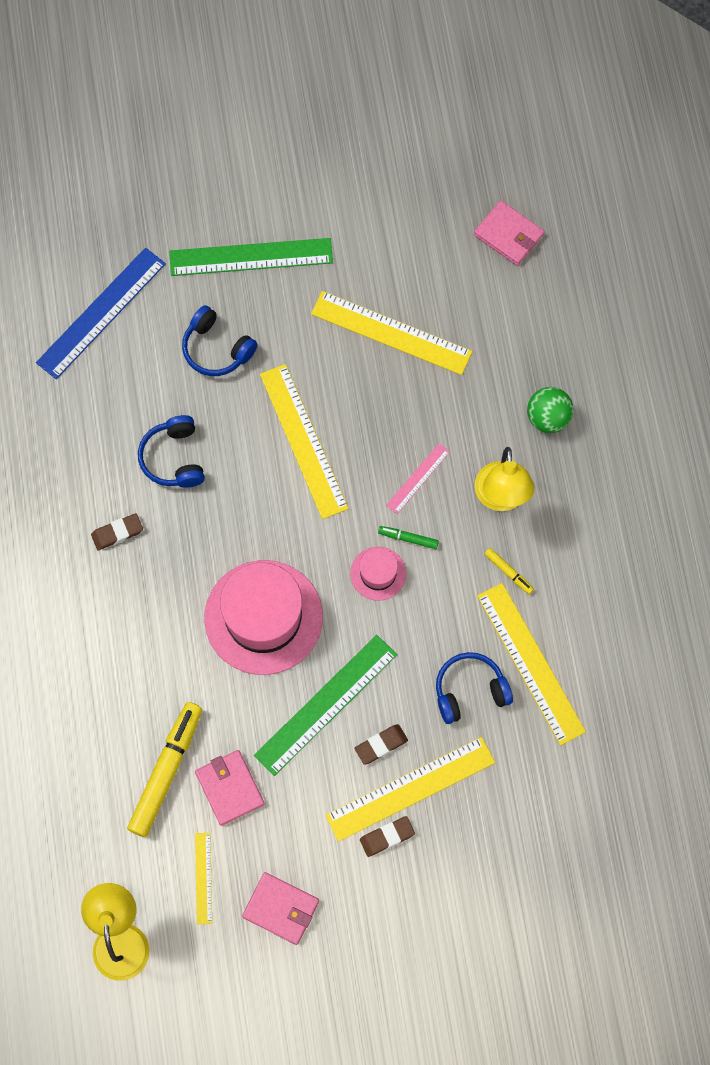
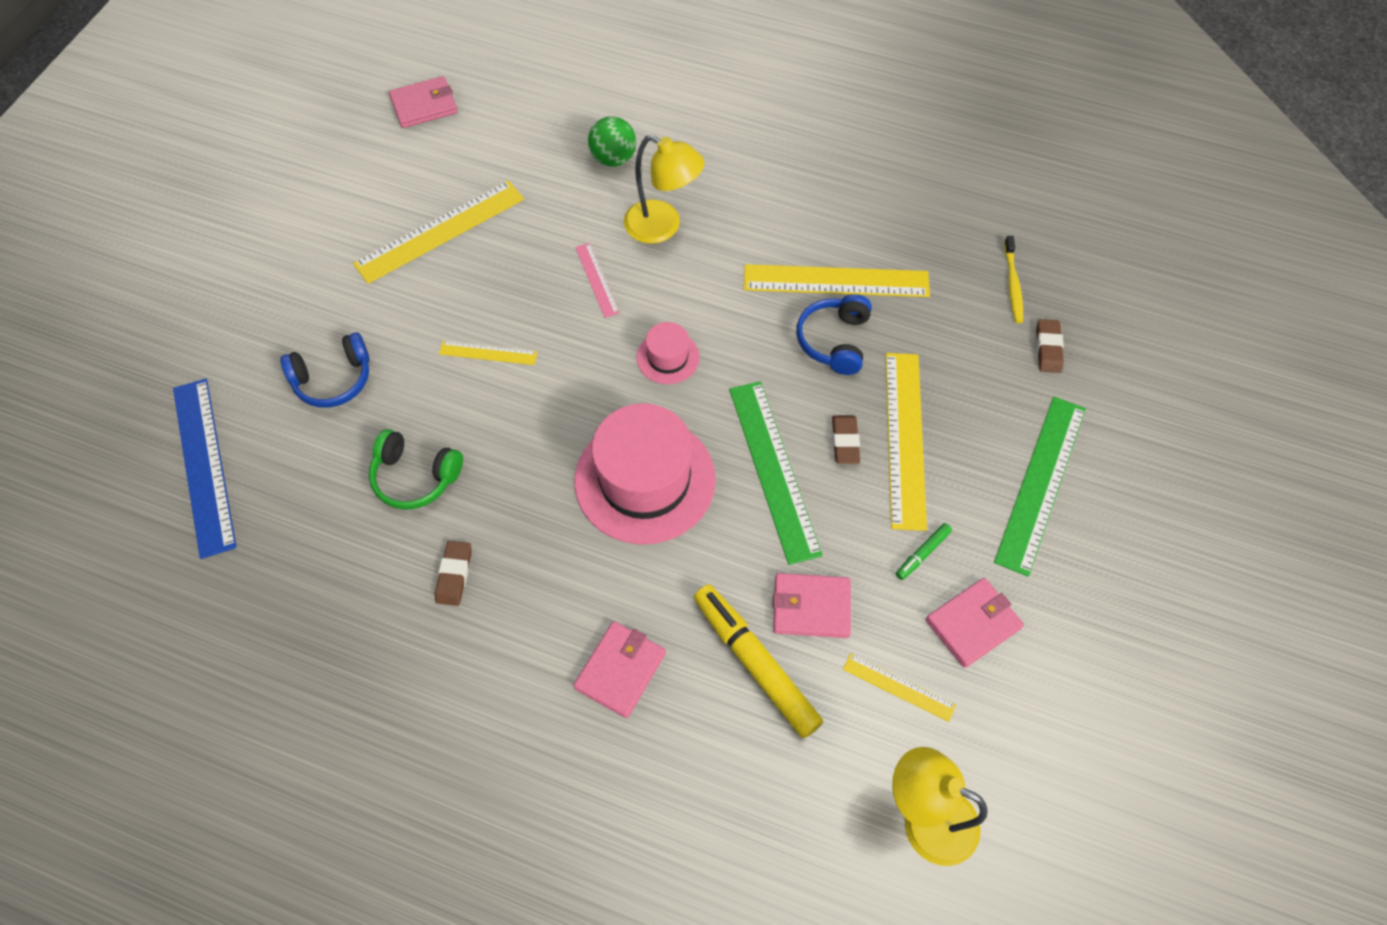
camera: 60 degrees left, 10 degrees down
blue headphones [138,415,205,488] -> green headphones [369,429,463,510]
green ruler [169,238,333,276] -> green ruler moved to [994,397,1086,577]
yellow ruler [260,364,349,519] -> yellow ruler [439,341,538,365], size x0.51
brown eraser [360,816,415,857] -> brown eraser moved to [1036,319,1064,373]
green marker [378,526,439,549] -> green marker moved to [896,523,952,580]
yellow marker [484,548,534,594] -> none
none -> pink wallet [573,621,666,718]
none -> yellow toothbrush [1004,236,1023,323]

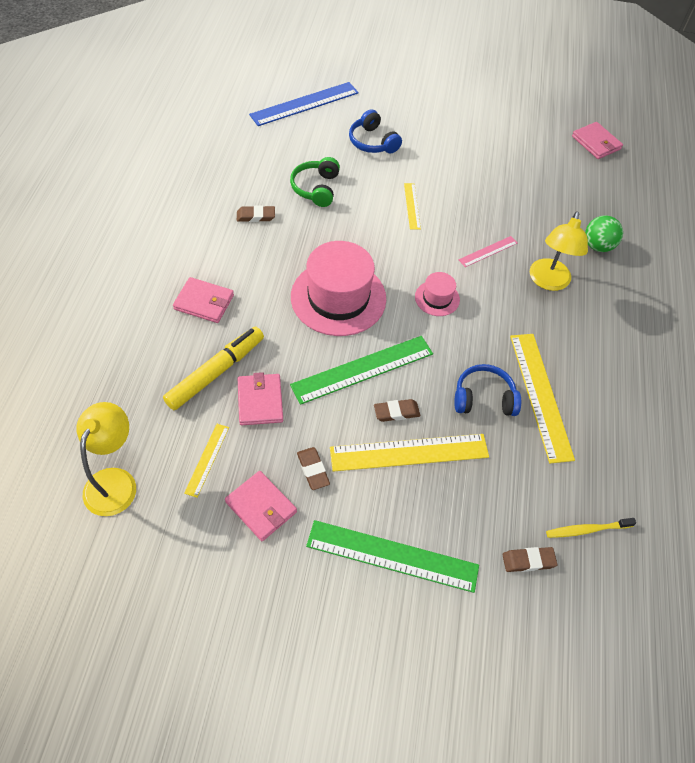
camera: 75 degrees right, 5 degrees down
yellow ruler [353,180,524,284] -> none
green marker [896,523,952,580] -> brown eraser [297,447,330,490]

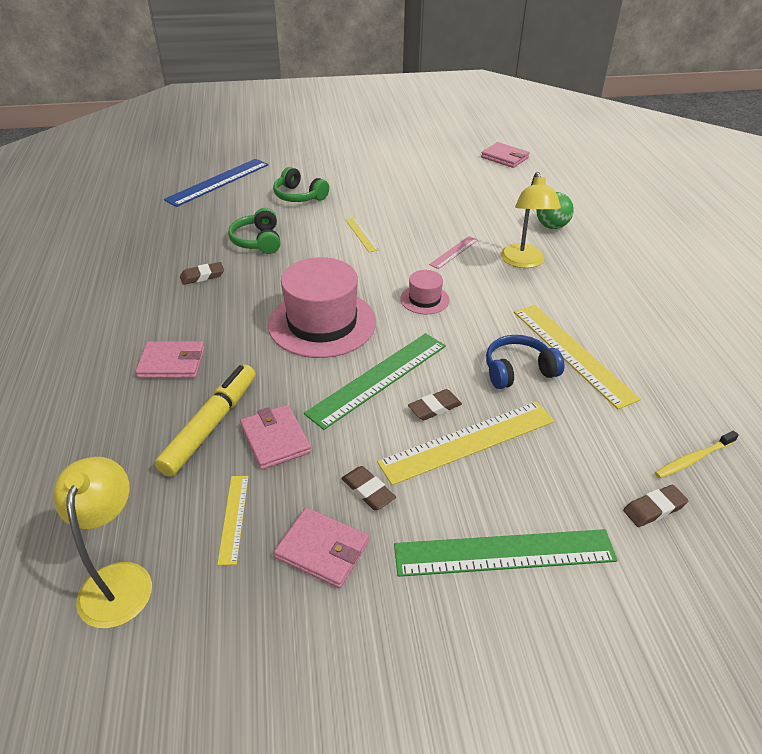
camera: 15 degrees left, 15 degrees down
blue headphones [349,109,402,154] -> green headphones [273,167,329,202]

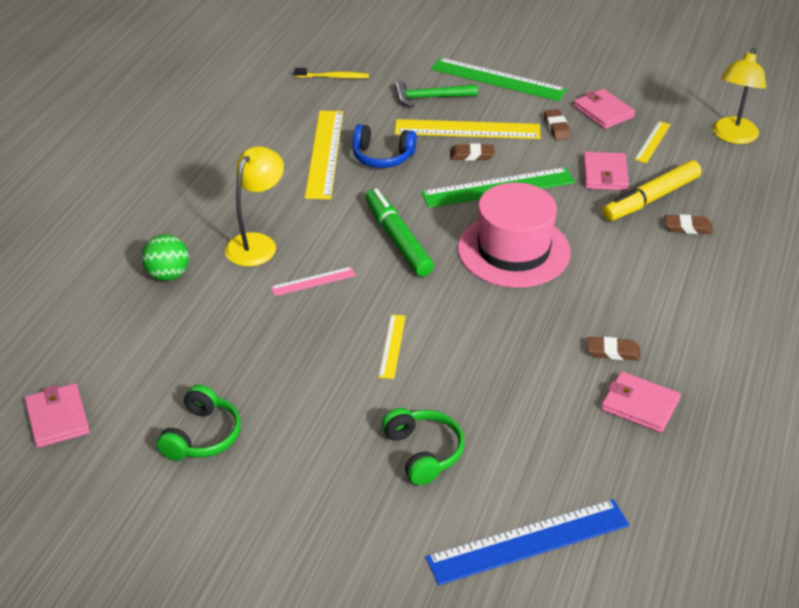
camera: 150 degrees left, 0 degrees up
pink wallet [135,341,205,378] -> pink wallet moved to [601,371,681,433]
green headphones [228,208,281,254] -> green headphones moved to [156,385,241,461]
pink hat [400,270,449,314] -> green marker [365,189,434,277]
brown eraser [623,485,688,527] -> brown eraser moved to [665,214,713,234]
none -> green hammer [394,81,478,108]

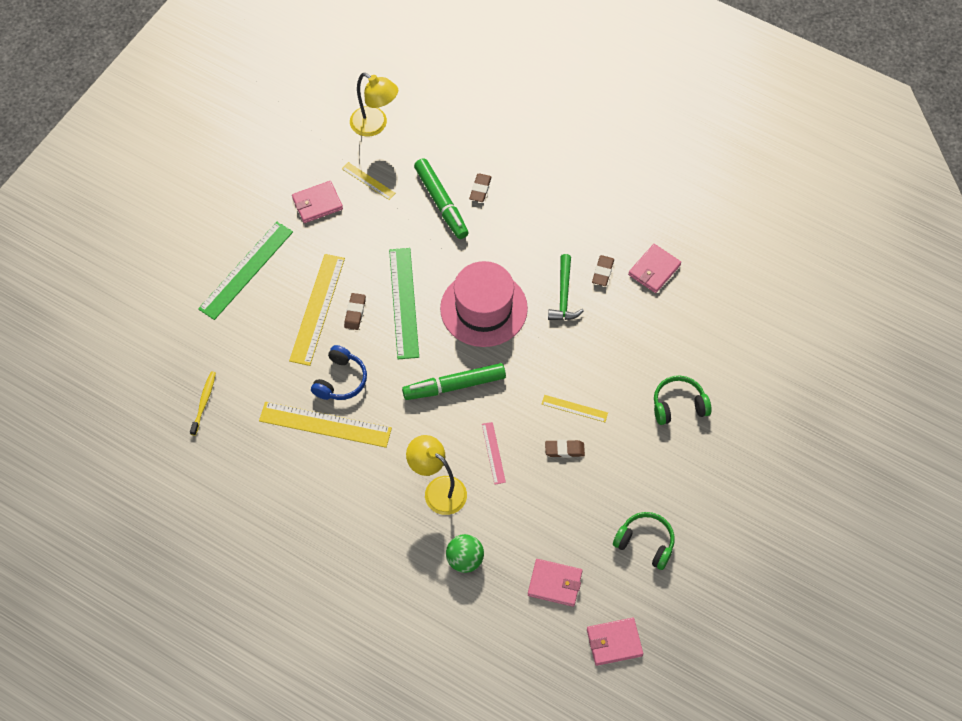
camera: 80 degrees left, 20 degrees up
green hammer [394,81,478,108] -> green hammer moved to [548,254,584,320]
blue ruler [426,499,629,585] -> none
brown eraser [544,109,571,140] -> brown eraser moved to [545,440,585,457]
pink wallet [583,152,629,190] -> pink wallet moved to [528,559,582,607]
yellow marker [603,160,702,221] -> green marker [414,158,469,239]

